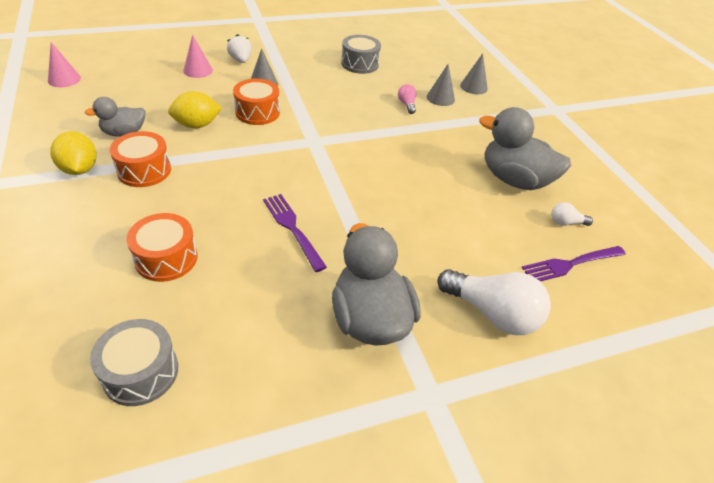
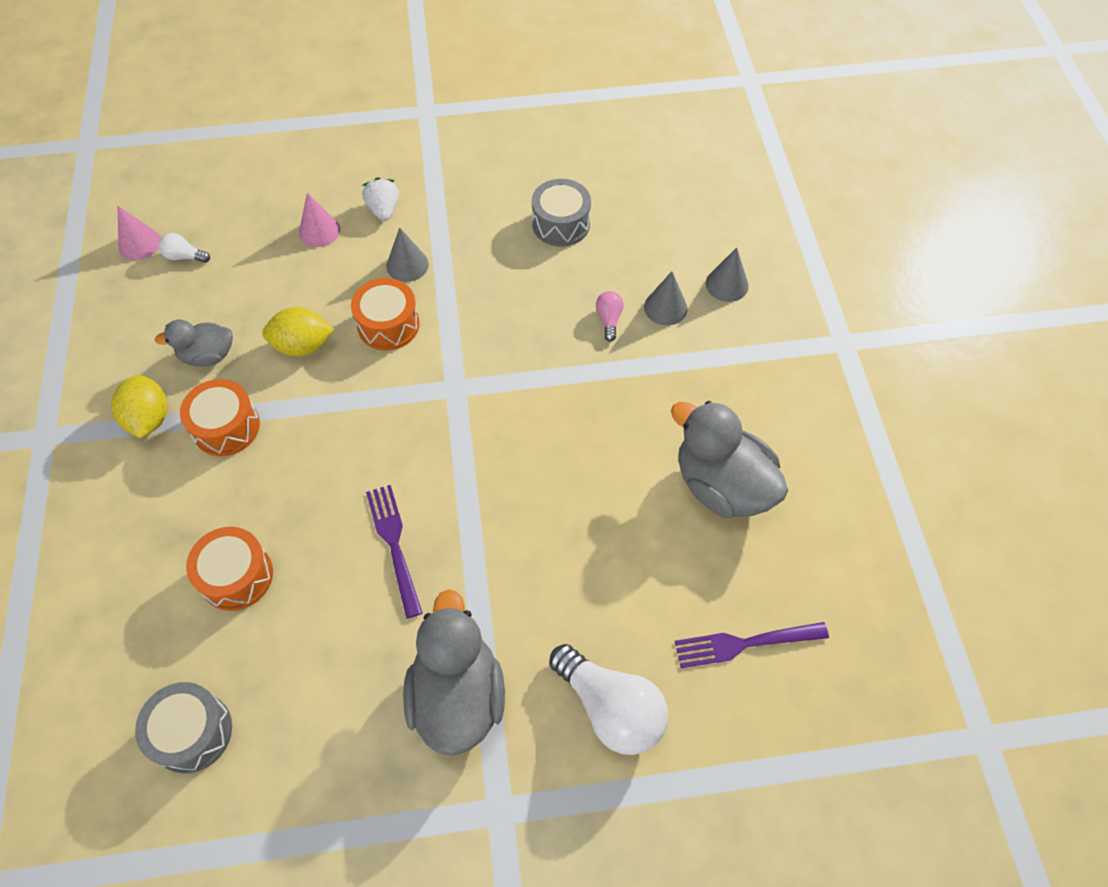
camera: 15 degrees right, 15 degrees up
white light bulb [551,202,593,226] -> white light bulb moved to [159,233,210,263]

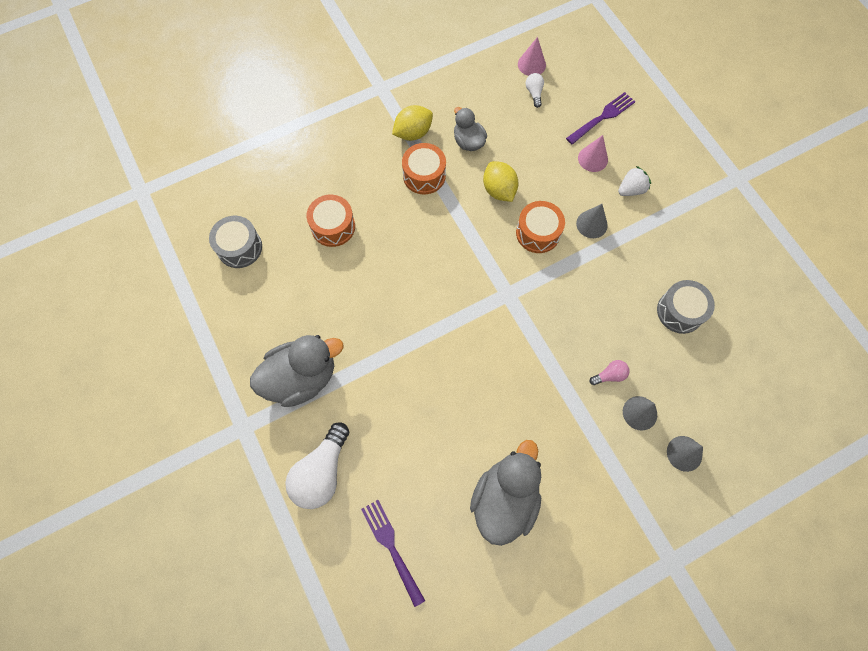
camera: 70 degrees right, 10 degrees up
purple fork [366,485,422,619] -> purple fork moved to [566,92,635,145]

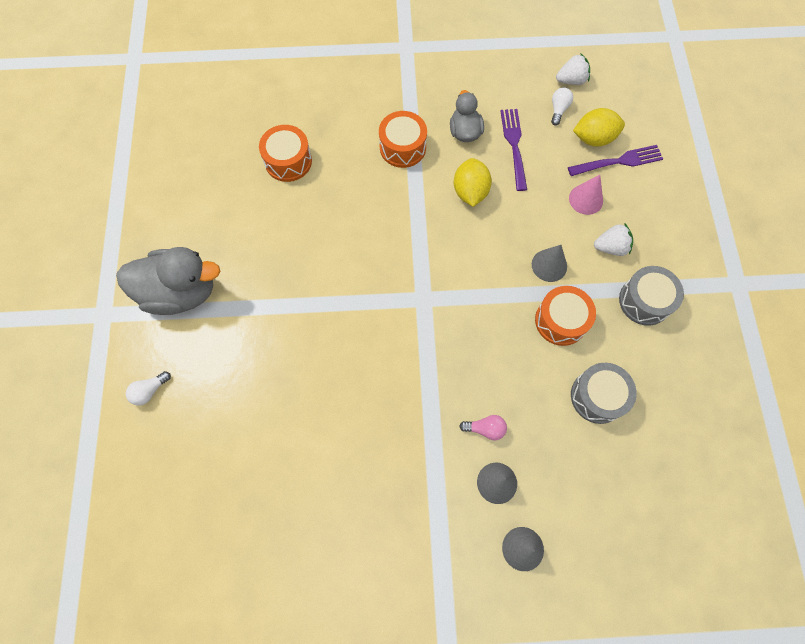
camera: 25 degrees right, 0 degrees up
grey drum [209,216,262,268] -> grey drum moved to [619,266,684,326]
white light bulb [285,422,349,509] -> white light bulb [126,371,171,405], size x0.47
purple fork [361,500,425,607] -> purple fork moved to [500,109,527,191]
yellow lemon [392,105,433,141] -> yellow lemon moved to [573,108,625,147]
grey duck [470,440,541,546] -> none
orange drum [516,201,565,253] -> orange drum moved to [535,286,596,346]
pink cone [518,37,546,76] -> white strawberry [556,53,590,85]

